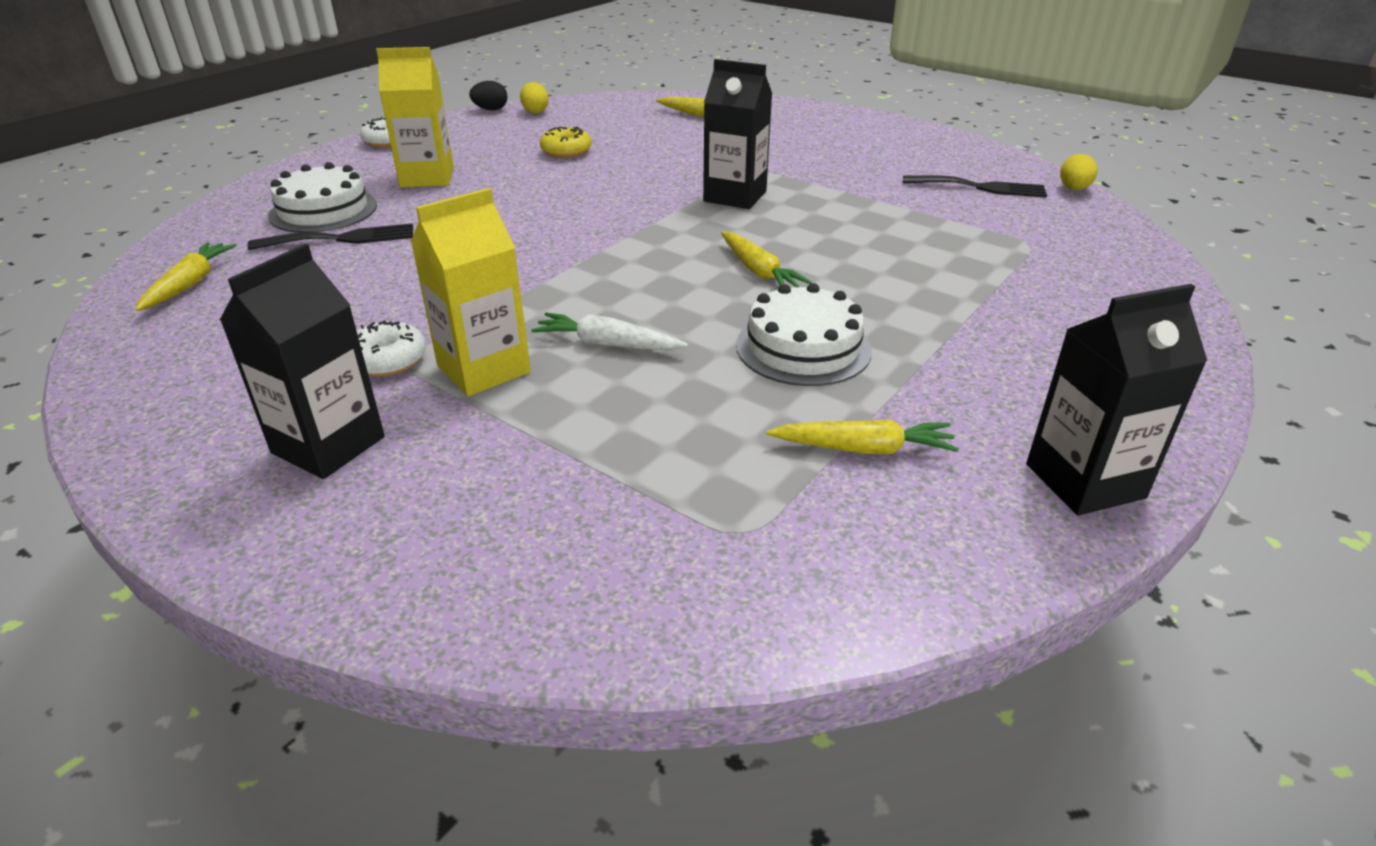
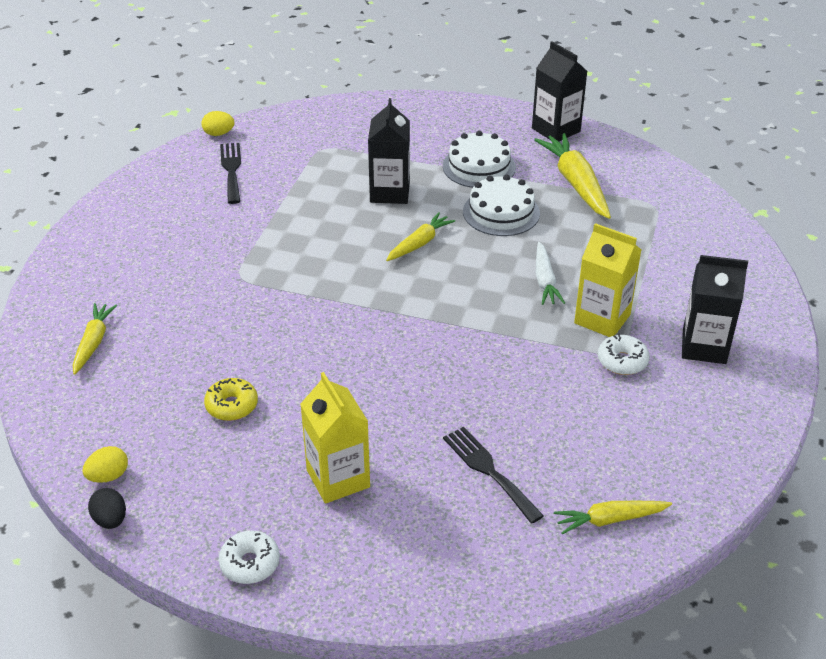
camera: 110 degrees left, 5 degrees up
white cake [268,162,377,233] -> white cake moved to [443,131,516,188]
black carton [703,59,772,209] -> black carton moved to [368,98,410,204]
yellow carrot [766,420,959,454] -> yellow carrot [534,133,611,219], size x1.68

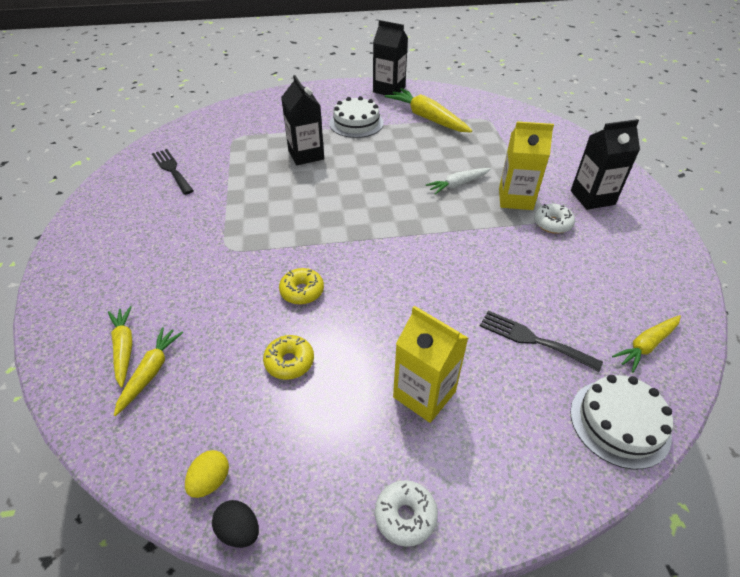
camera: 25 degrees left, 5 degrees up
yellow egg [201,111,234,136] -> none
yellow carrot [386,212,455,261] -> yellow carrot moved to [114,327,183,416]
white cake [463,175,540,236] -> white cake moved to [570,375,673,469]
white carrot [536,242,565,305] -> white carrot turned 90 degrees clockwise [426,168,491,195]
none -> yellow donut [279,268,324,304]

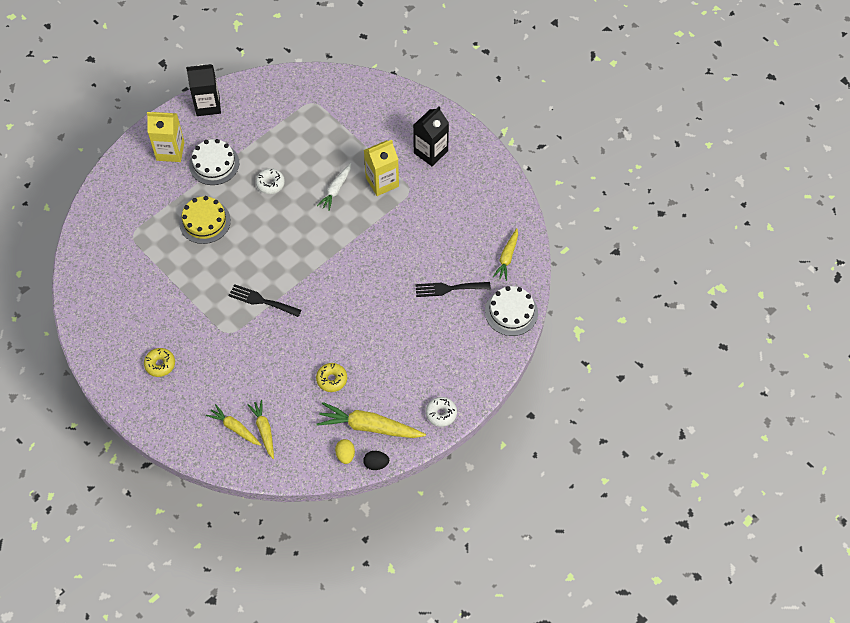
camera: 35 degrees left, 15 degrees up
black fork [152,149,194,195] -> black fork moved to [229,284,301,317]
yellow donut [279,268,324,304] -> yellow donut moved to [144,348,175,377]
black carton [281,75,324,165] -> yellow cake [179,196,231,244]
yellow carrot [385,88,472,132] -> yellow carrot moved to [316,402,426,438]
yellow carton [393,306,468,423] -> yellow carton moved to [147,112,185,162]
white donut [534,204,575,234] -> white donut moved to [256,168,285,194]

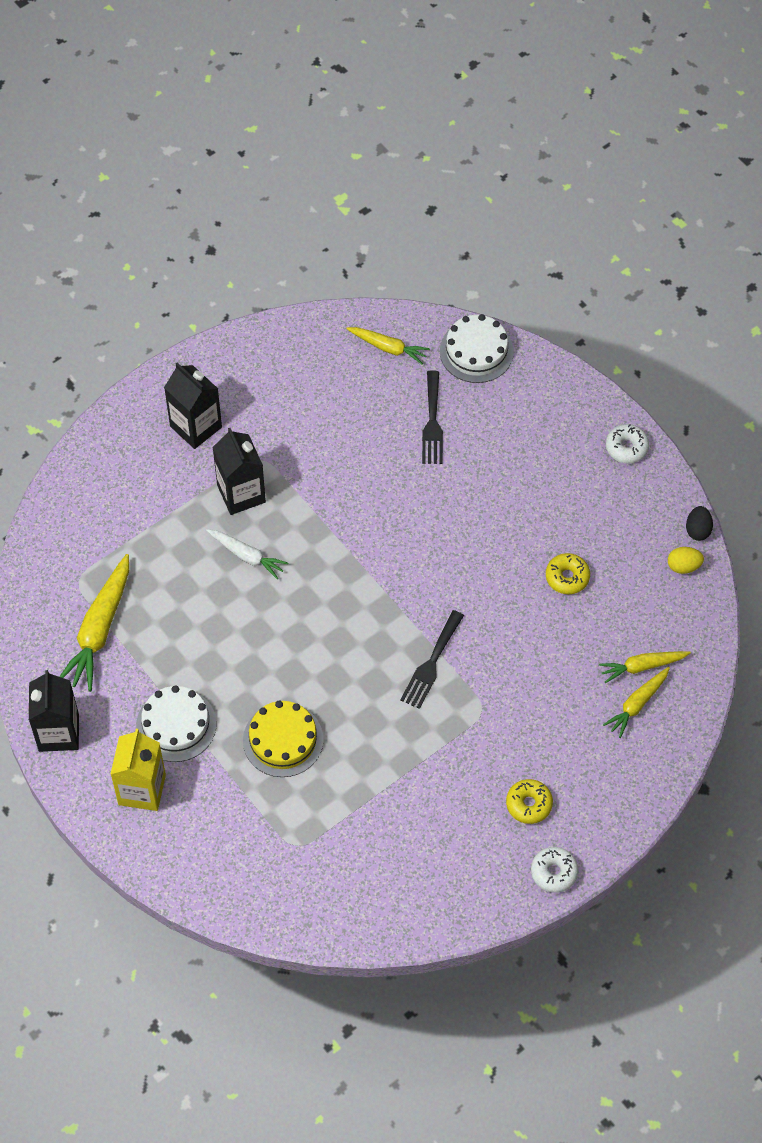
camera: 85 degrees left, 0 degrees up
white donut [256,168,285,194] -> white donut moved to [531,847,579,893]
yellow carrot [316,402,426,438] -> yellow carrot moved to [59,554,129,692]
yellow carton [364,140,399,196] -> black carton [212,428,266,515]

